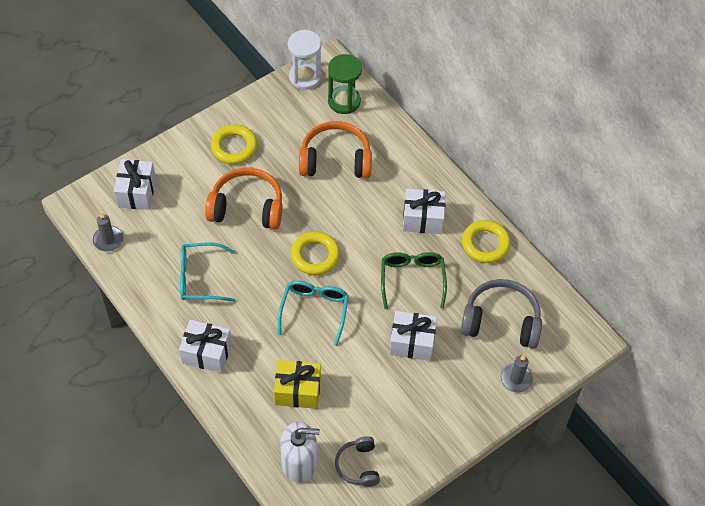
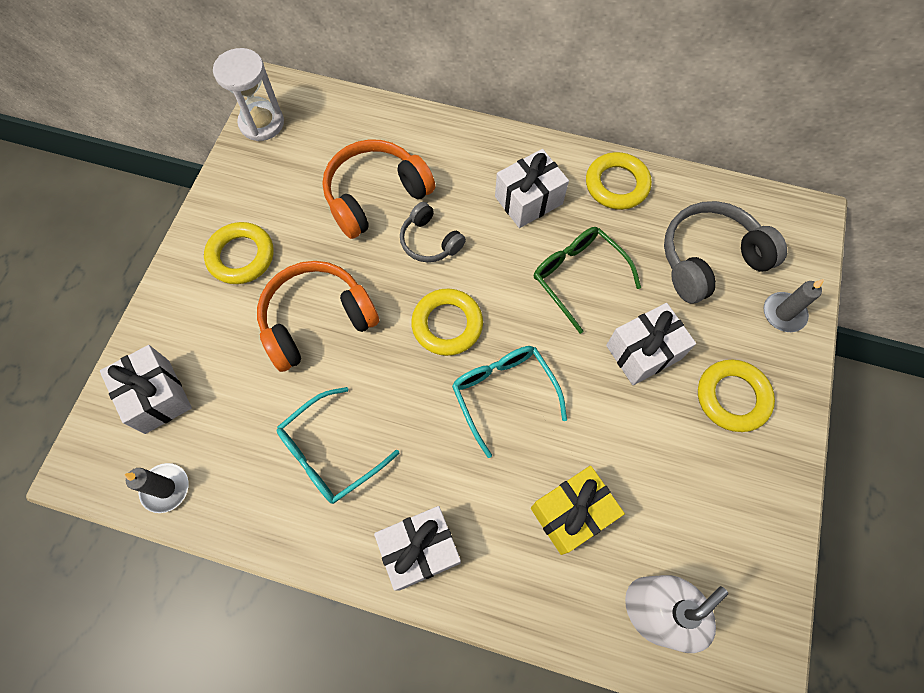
camera: 35 degrees left, 10 degrees up
green hourglass [328,54,362,114] -> none
grey headphones [335,436,380,487] -> grey headphones moved to [400,202,466,262]
none -> yellow ring [698,360,775,432]

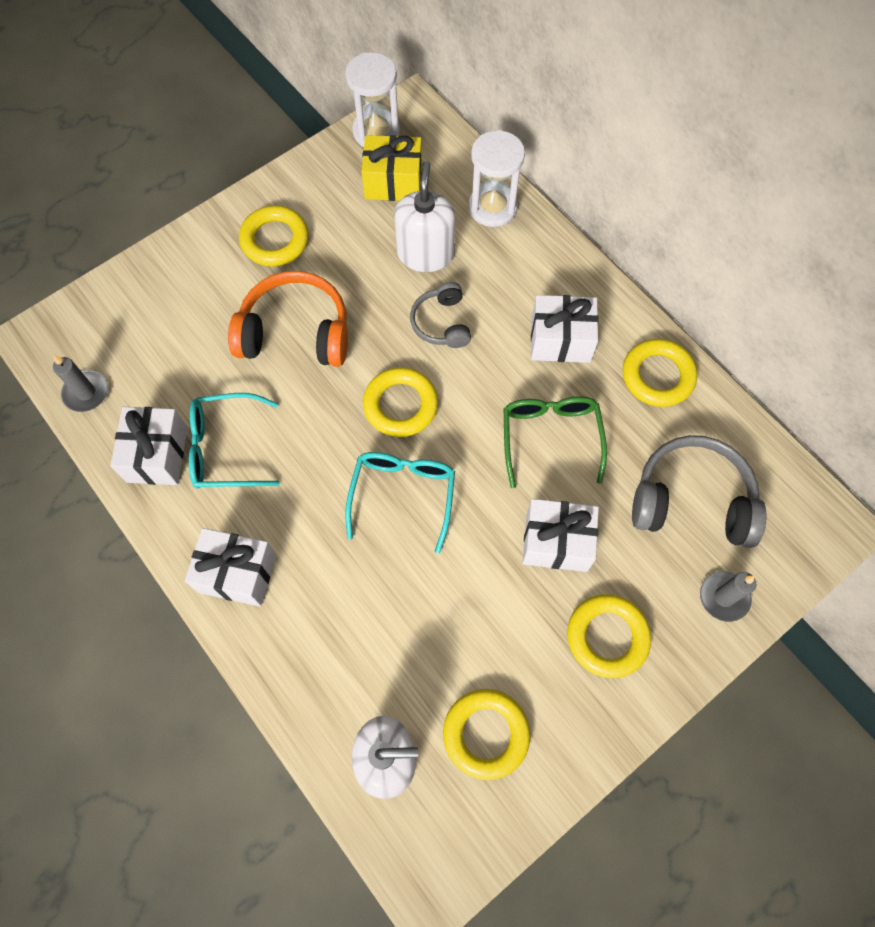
camera: 35 degrees right, 0 degrees up
white gift [100,345,192,434] -> white gift moved to [110,407,188,485]
orange headphones [322,139,435,239] -> white soap dispenser [394,161,455,272]
yellow gift [531,466,625,555] -> yellow gift moved to [361,135,422,201]
none -> yellow ring [443,689,530,780]
none -> white hourglass [469,130,525,227]

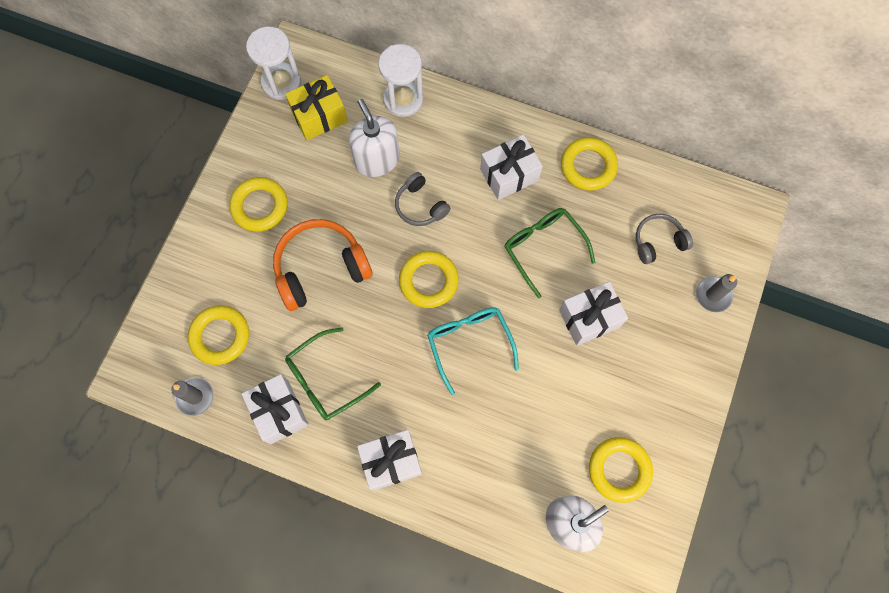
camera: 30 degrees left, 5 degrees up
turquoise glasses [189,393,280,489] -> green glasses [285,327,381,420]
yellow ring [567,594,651,678] -> yellow ring moved to [188,306,249,365]
grey headphones [632,435,766,548] -> grey headphones [636,214,693,264], size x0.58

